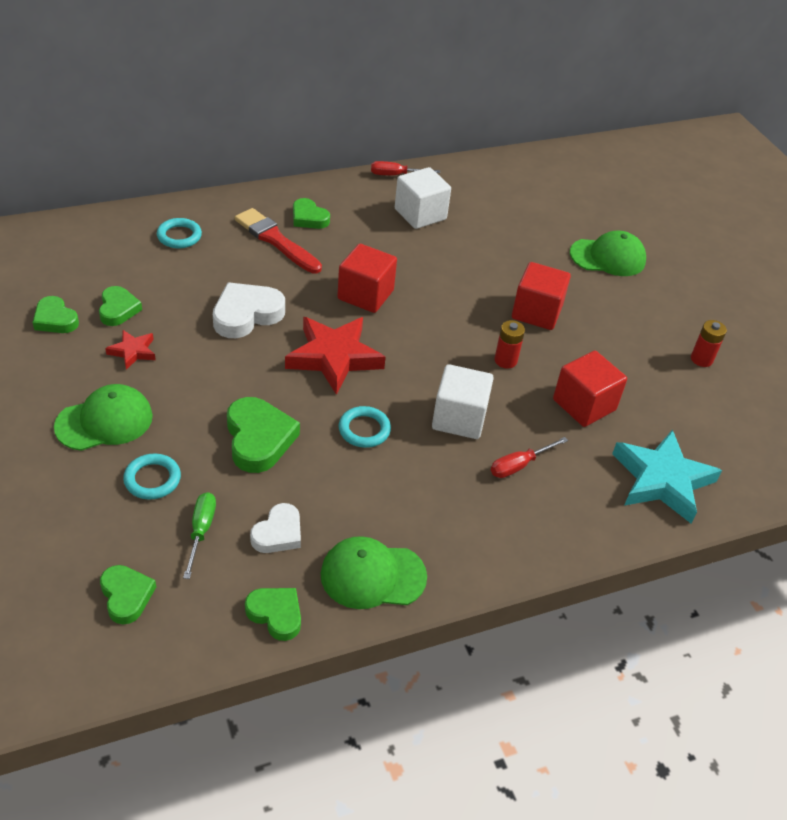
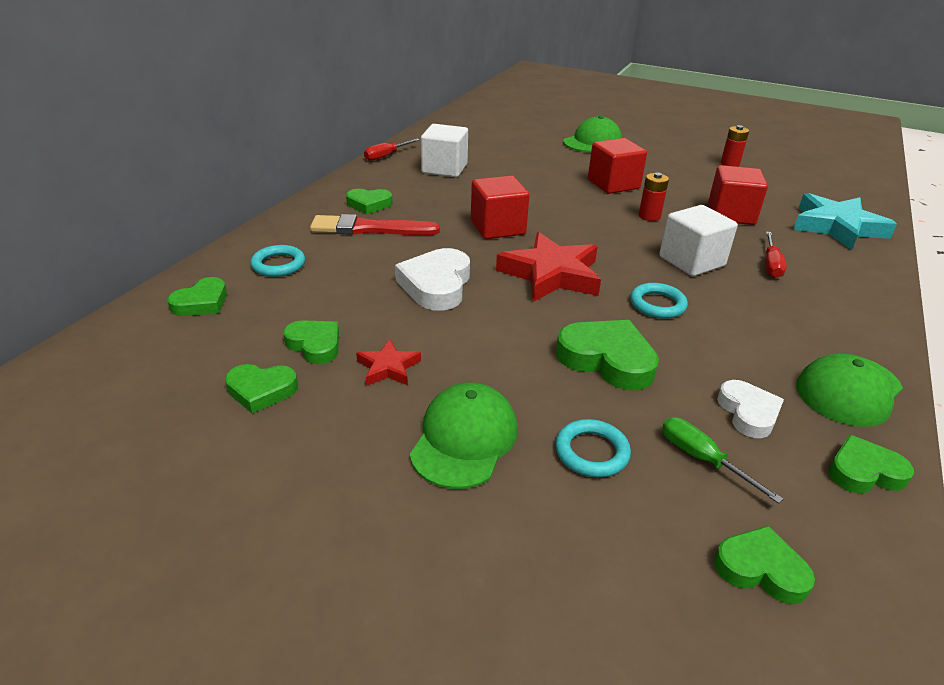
camera: 40 degrees left, 10 degrees down
none -> green heart [168,277,227,316]

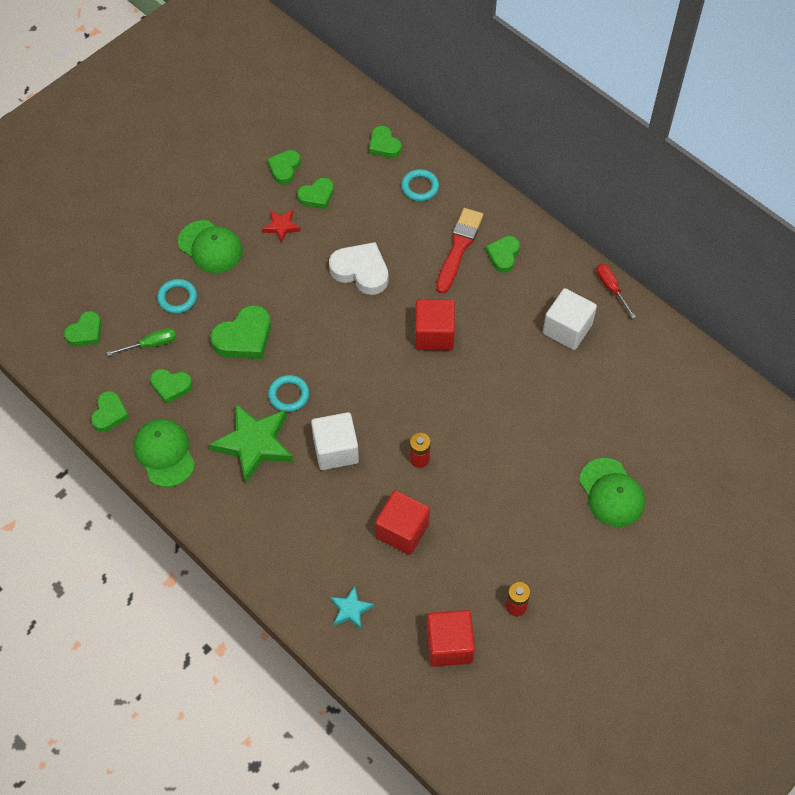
camera: 110 degrees right, 25 degrees up
red star [496,232,601,302] -> none
red cube [588,138,647,194] -> red cube moved to [427,610,475,667]
white heart [717,380,784,438] -> green heart [150,369,192,404]
red screwdriver [765,231,787,278] -> none
turquoise star [793,193,897,250] -> turquoise star [330,586,374,629], size x0.49
none -> green star [209,403,293,484]

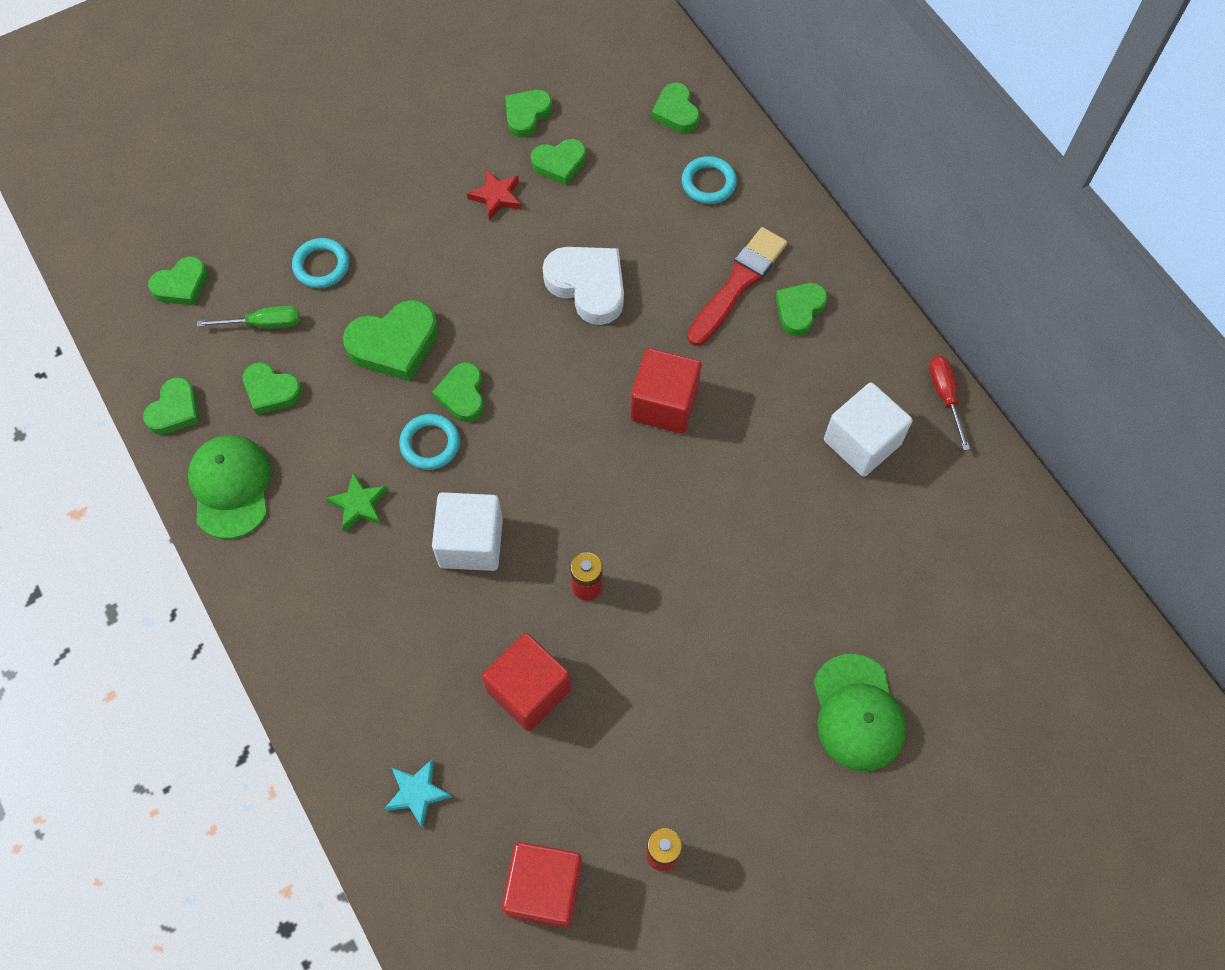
camera: 15 degrees right, 5 degrees up
green cap [178,220,243,273] -> none
green star [209,403,293,484] -> green star [326,473,388,532], size x0.49
none -> green heart [432,362,484,422]

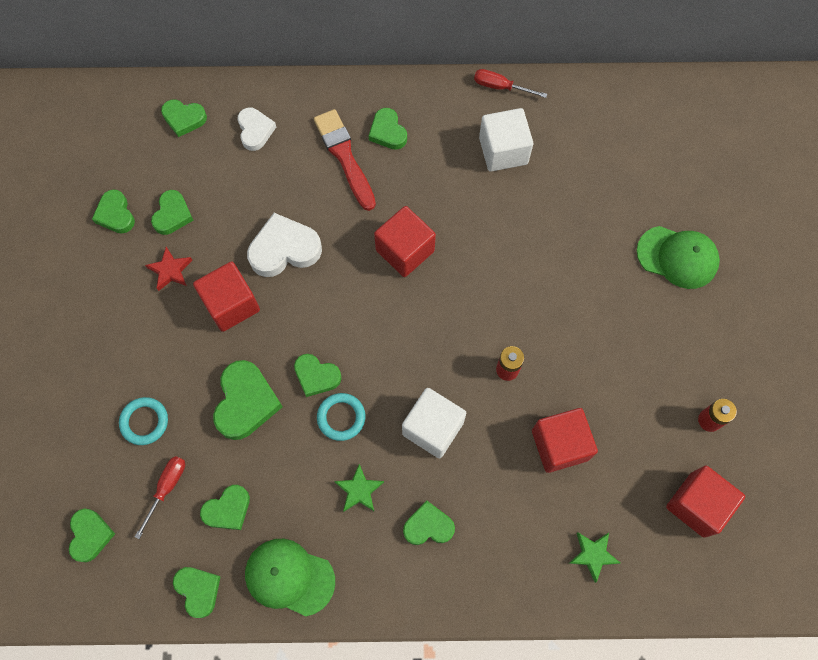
camera: 60 degrees left, 5 degrees up
green screwdriver [197,306,300,328] -> red screwdriver [135,456,185,539]
turquoise star [384,759,452,828] -> green star [569,533,620,583]
turquoise ring [681,156,737,204] -> white heart [237,108,276,151]
none -> red cube [193,262,260,332]
none -> green heart [403,501,455,545]

